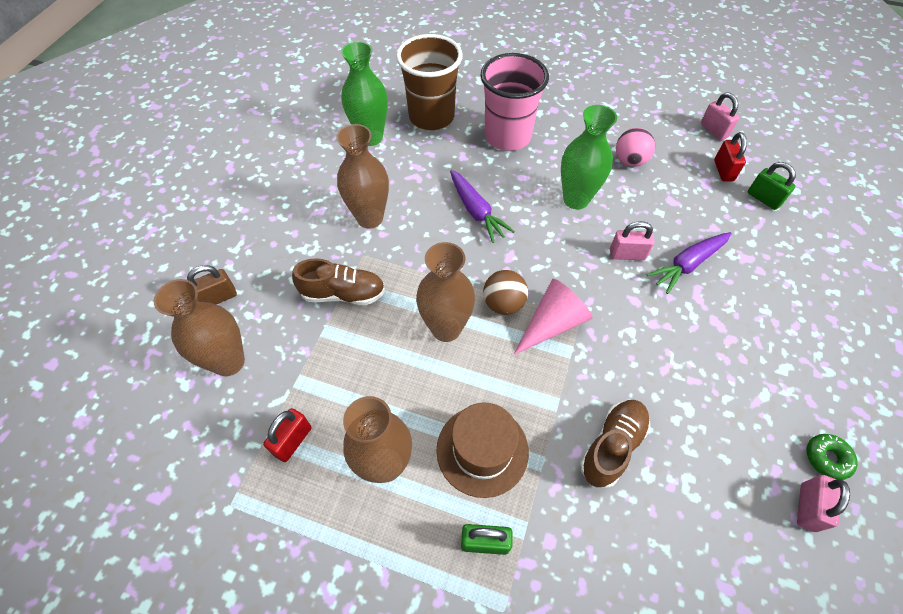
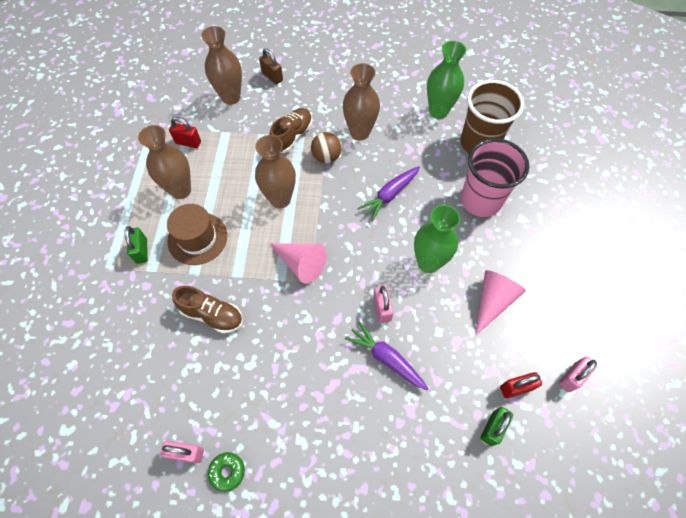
camera: 75 degrees right, 5 degrees up
brown shoe [292,258,385,305] -> brown shoe turned 135 degrees counterclockwise [269,108,313,153]
brown ball [483,270,528,315] -> brown ball moved to [311,132,342,163]
pink ball [616,128,655,167] -> pink cone [475,270,526,336]

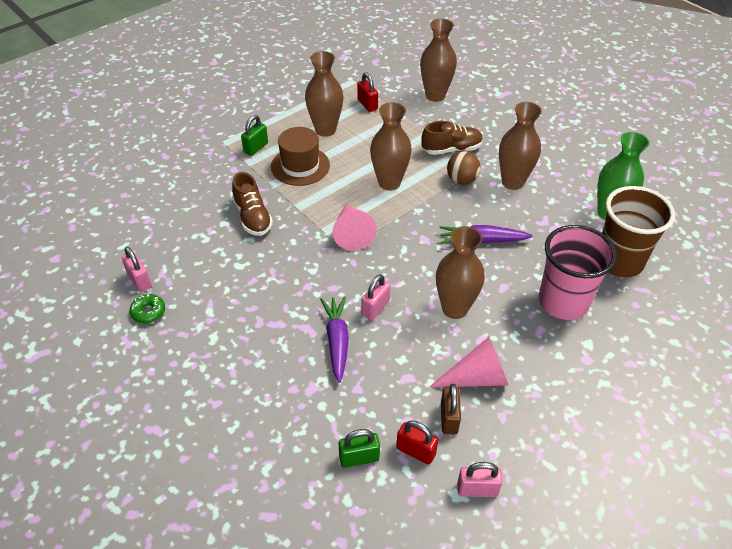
camera: 45 degrees right, 15 degrees down
brown padlock [259,48,283,84] -> brown padlock moved to [441,384,461,434]
green vase [414,205,460,273] -> brown vase [436,226,485,319]

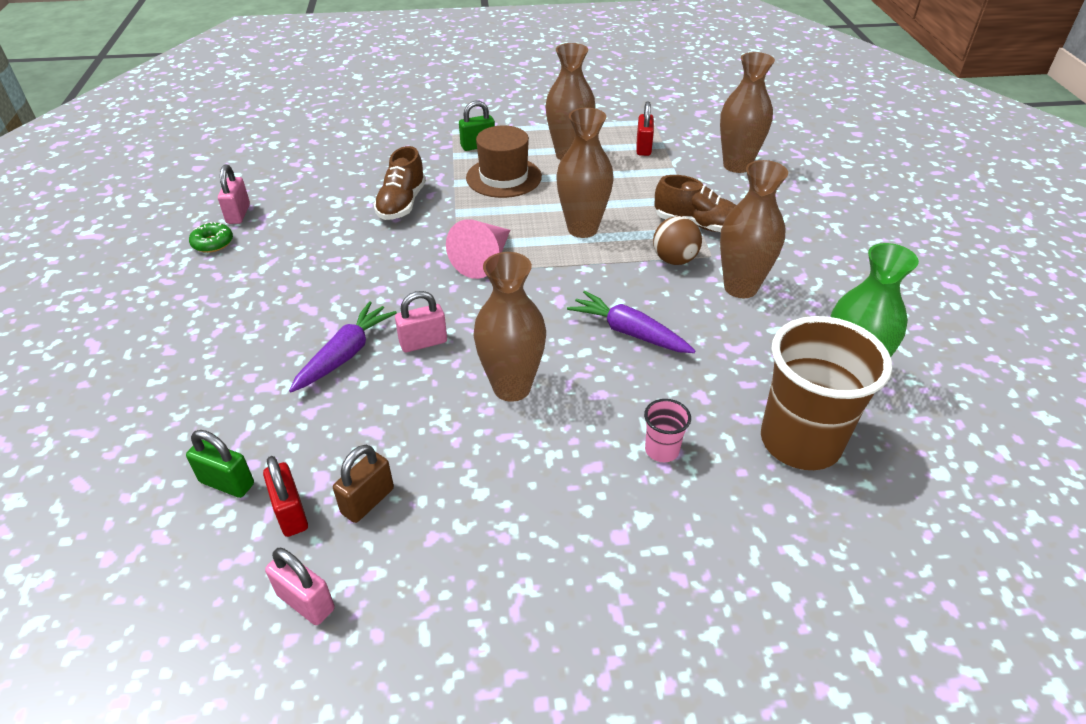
camera: 35 degrees right, 5 degrees down
pink cone [429,337,509,388] -> none
pink cup [539,225,617,320] -> pink cup [644,399,691,462], size x0.42

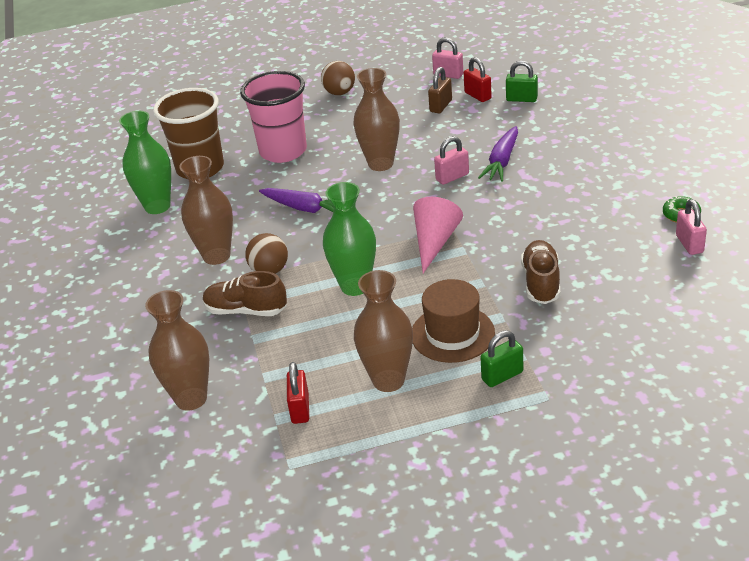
camera: 175 degrees right, 5 degrees down
brown vase [556,108,614,238] -> green vase [323,182,376,296]
pink cup [644,399,691,462] -> pink cup [240,71,307,163], size x2.36
none -> brown ball [321,61,355,95]

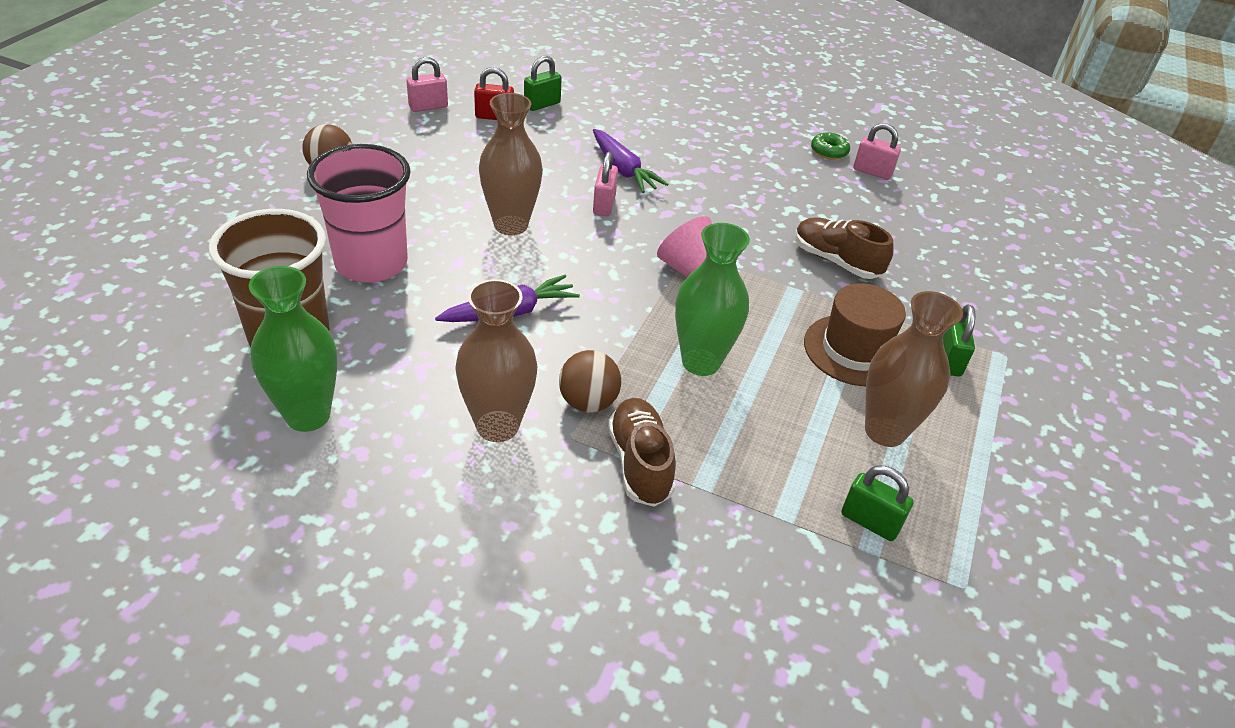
camera: 60 degrees left, 5 degrees up
brown vase [145,290,209,411] -> none
brown shoe [203,271,287,316] -> brown shoe turned 120 degrees clockwise [608,398,676,507]
red padlock [287,362,309,424] -> green padlock [841,465,914,541]
brown padlock [428,67,452,113] -> none

